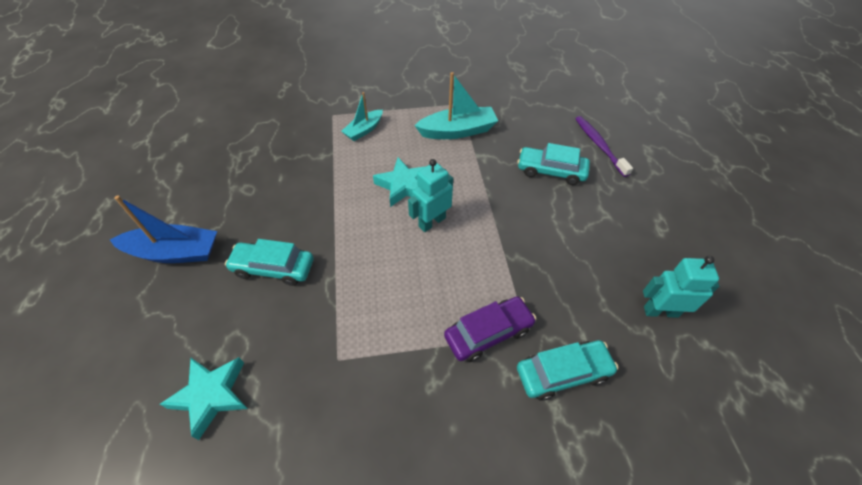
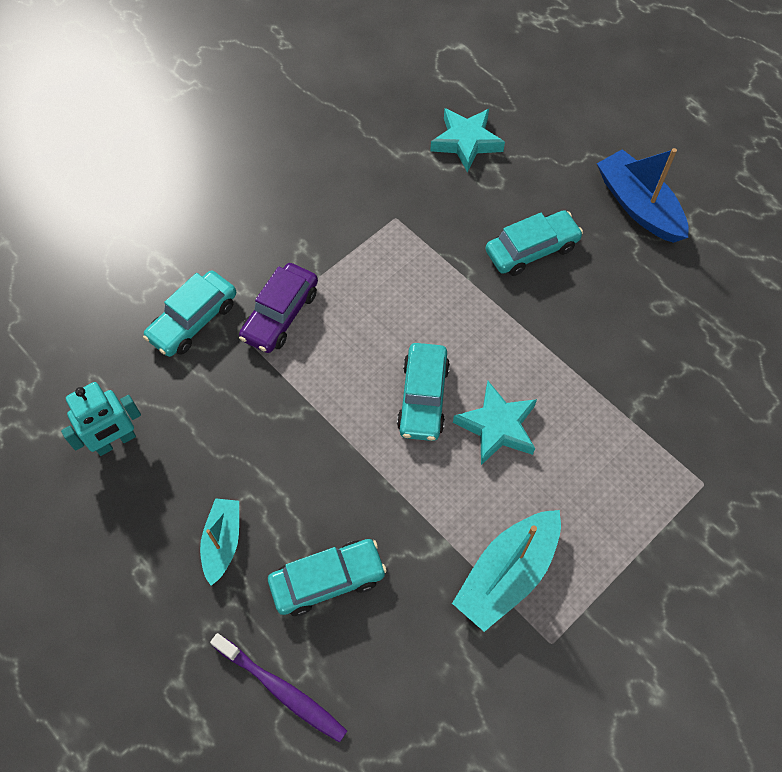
camera: 145 degrees right, 10 degrees up
blue boat [110,196,217,263] -> blue boat turned 90 degrees clockwise [597,148,689,243]
turquoise boat [341,92,383,141] -> turquoise boat moved to [200,498,239,586]
turquoise robot [408,159,453,232] -> turquoise car [397,343,450,441]

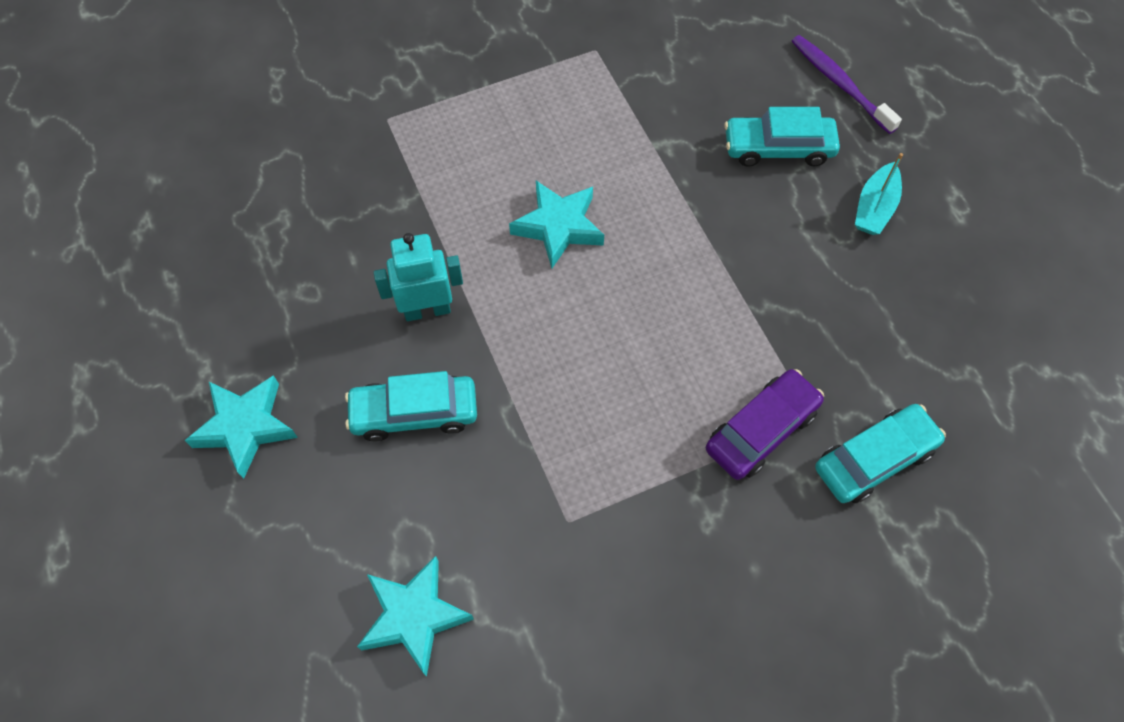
camera: 160 degrees left, 0 degrees up
turquoise robot [61,382,141,456] -> turquoise robot moved to [374,233,463,321]
turquoise car [397,343,450,441] -> none
turquoise boat [452,510,561,632] -> none
blue boat [597,148,689,243] -> turquoise star [185,375,298,479]

